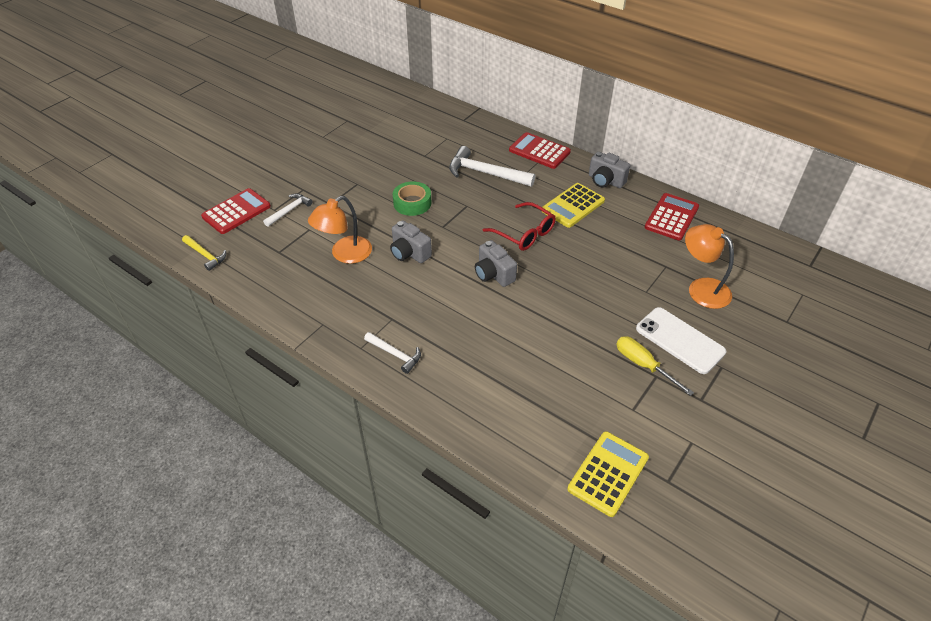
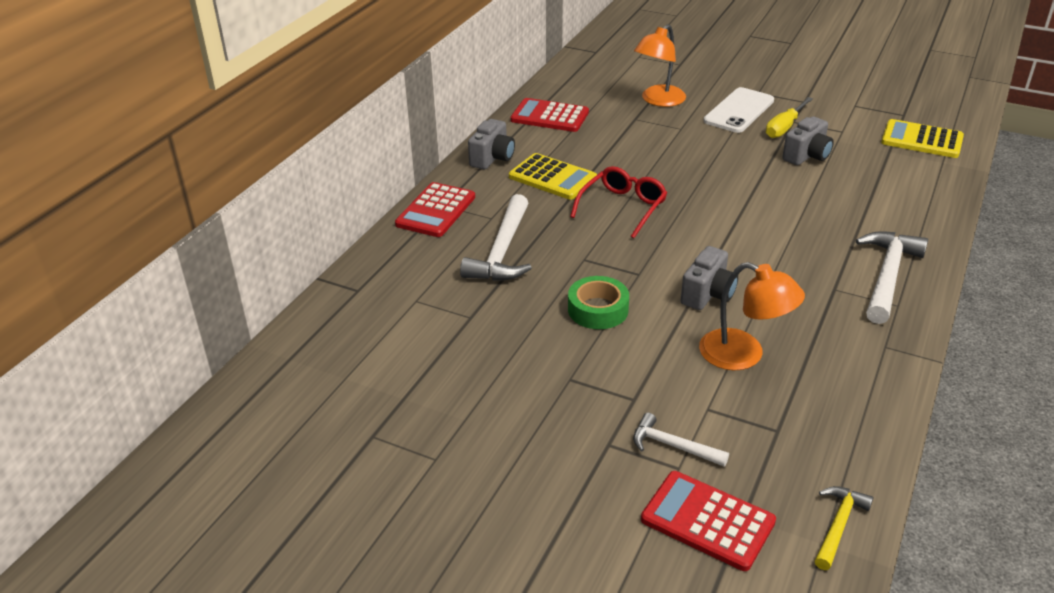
camera: 100 degrees left, 10 degrees down
white hammer [364,332,421,374] -> white hammer [855,231,928,324], size x1.77
grey camera [475,240,517,287] -> grey camera moved to [782,117,834,165]

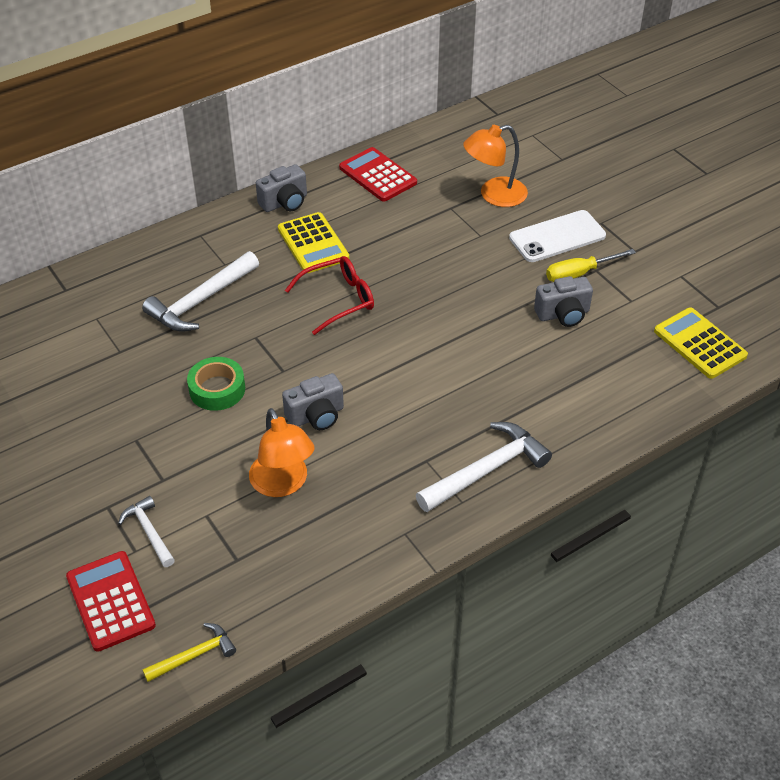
camera: 30 degrees right, 10 degrees up
red calculator [395,182,475,237] -> none

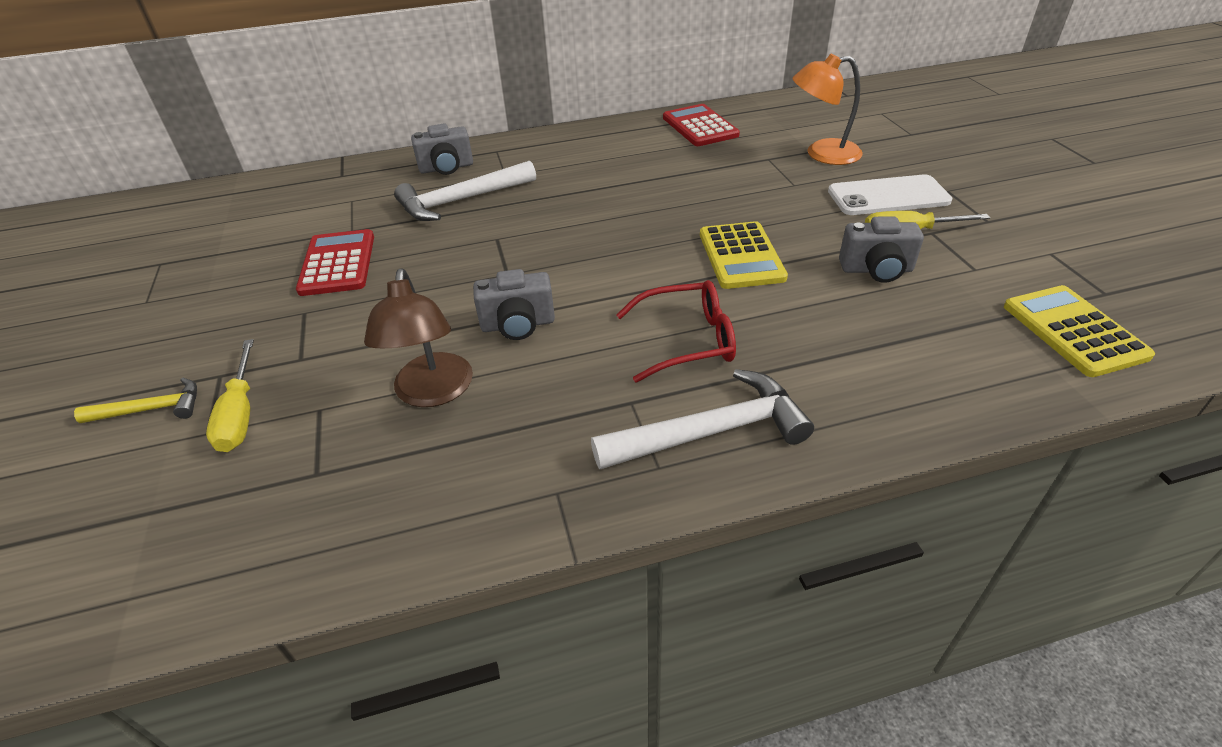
camera: 20 degrees right, 5 degrees down
red calculator [66,551,156,652] -> red calculator moved to [296,229,374,296]
white hammer [118,496,175,567] -> yellow screwdriver [206,339,254,452]
yellow hammer [142,623,236,682] -> yellow hammer moved to [74,378,197,423]
green tape [187,357,245,411] -> none
orange lamp [249,408,314,497] -> brown lamp [364,268,473,407]
grey camera [256,164,307,212] -> grey camera moved to [411,124,473,175]
yellow calculator [278,212,349,273] -> yellow calculator moved to [700,221,788,289]
red glasses [285,256,374,335] -> red glasses moved to [616,280,736,382]

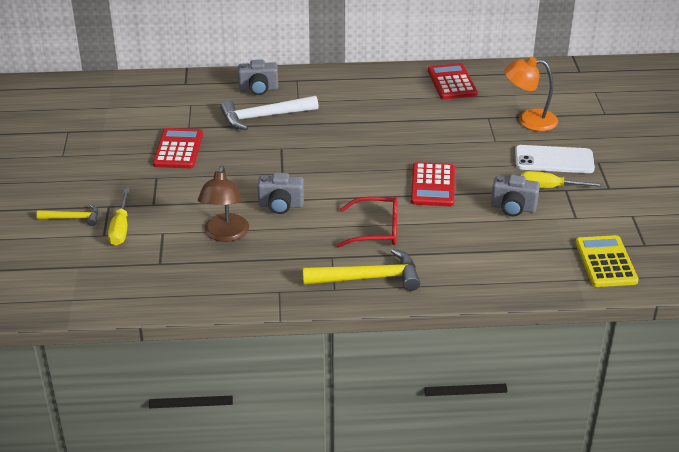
camera: 10 degrees right, 5 degrees down
white hammer [591,369,814,469] -> yellow hammer [302,249,420,291]
yellow calculator [700,221,788,289] -> red calculator [411,162,455,206]

